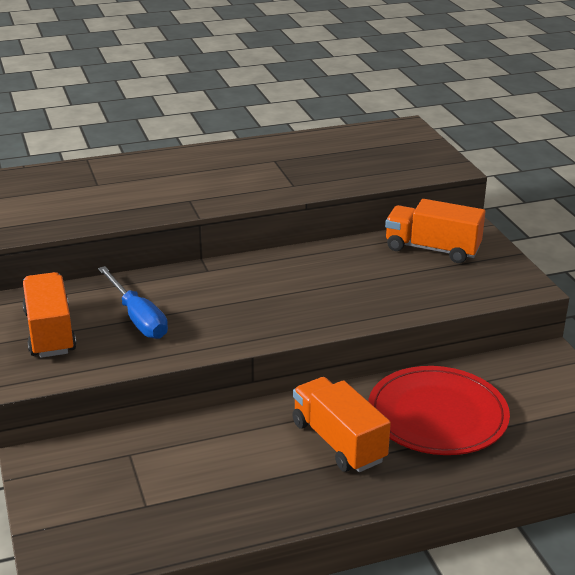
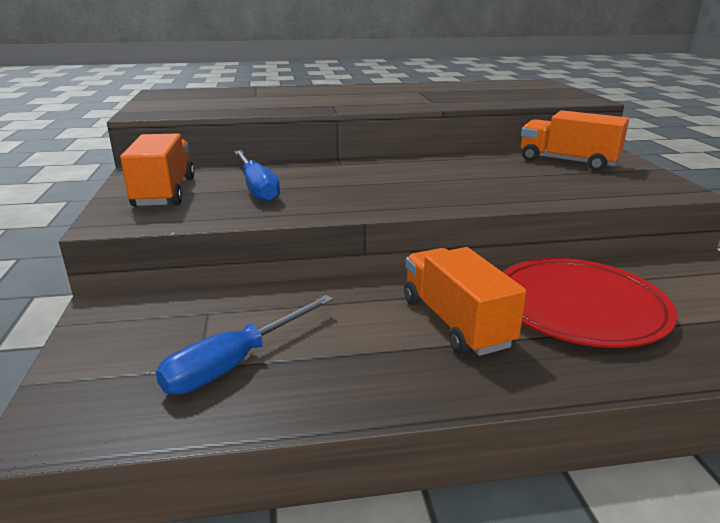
camera: 10 degrees right, 5 degrees down
none -> blue screwdriver [156,295,333,394]

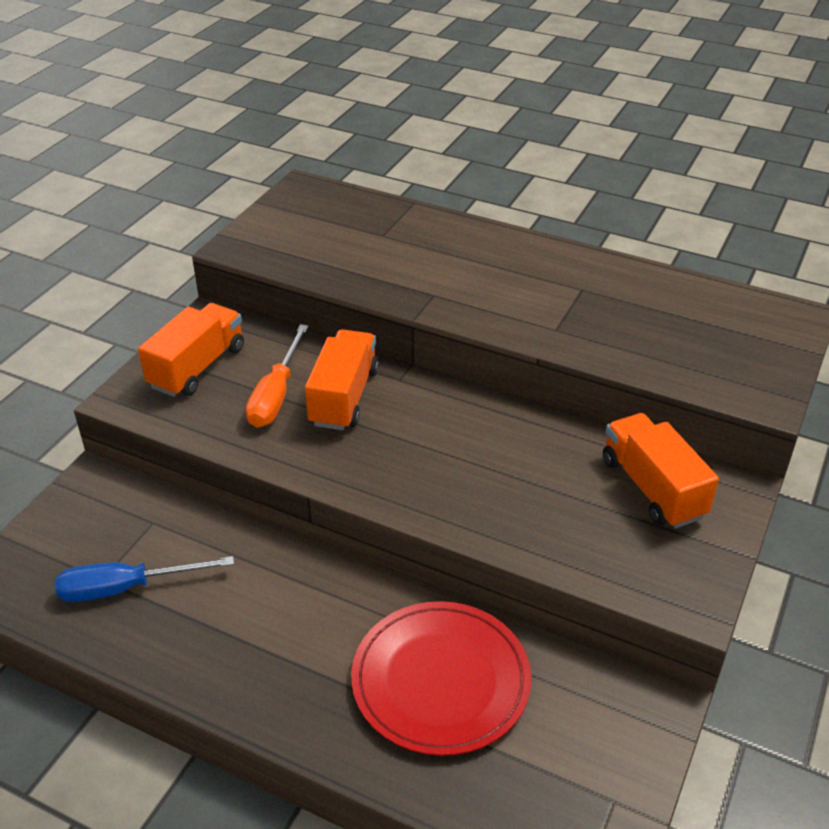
camera: 35 degrees right, 15 degrees up
blue screwdriver [234,150,280,202] -> orange screwdriver [246,324,308,428]
orange truck [404,247,527,356] -> orange truck moved to [305,329,379,430]

